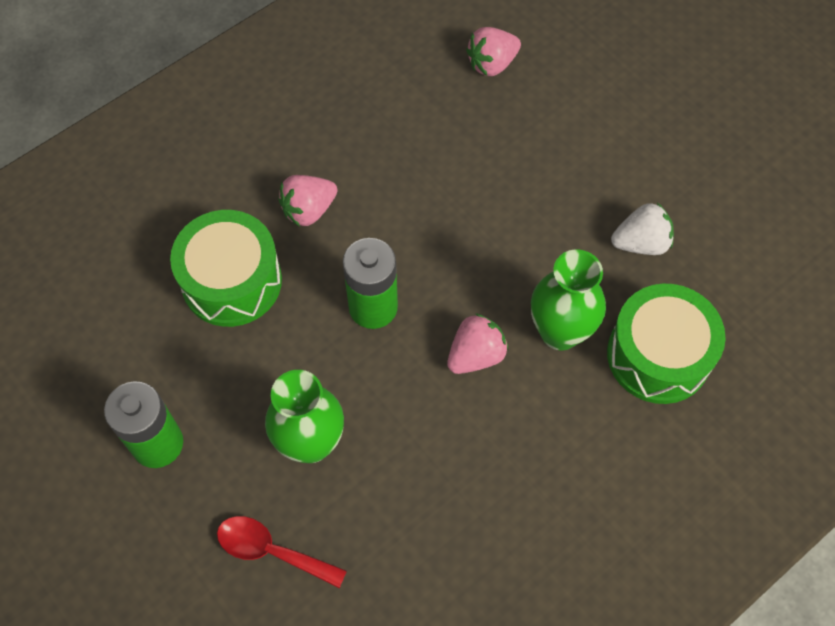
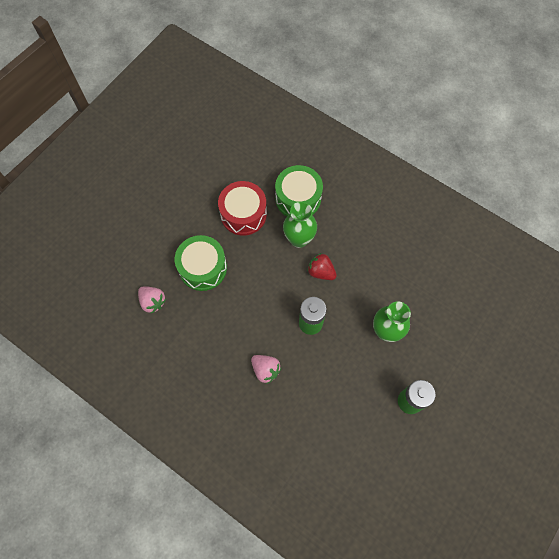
camera: 105 degrees left, 5 degrees up
green drum [170,210,282,327] -> green drum moved to [175,235,227,291]
red spoon [217,516,347,588] -> none
pink strawberry [447,313,508,374] -> red strawberry [307,253,337,280]
white strawberry [611,203,674,255] -> red drum [218,181,267,236]

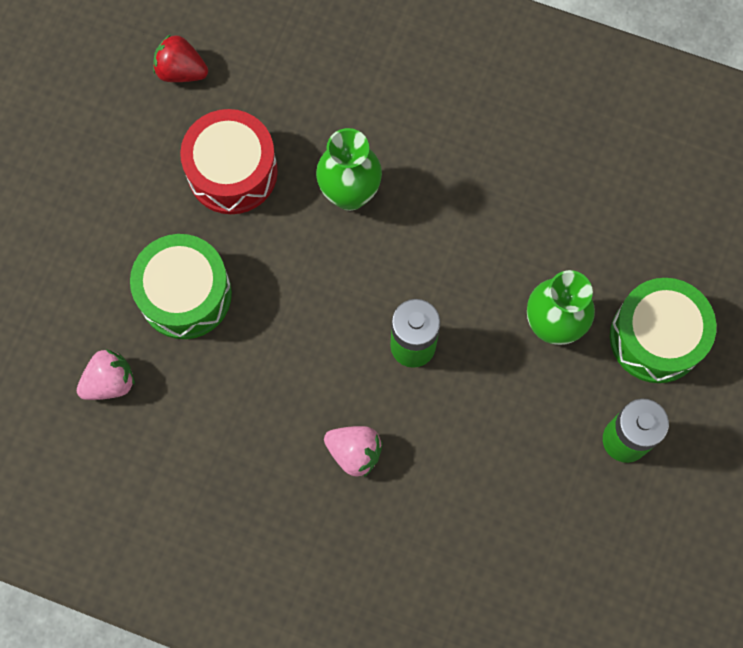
camera: 15 degrees left, 5 degrees up
pink strawberry [138,286,166,314] -> pink strawberry turned 60 degrees counterclockwise [77,349,135,400]
green drum [275,165,323,216] -> green drum moved to [610,278,716,383]
red strawberry [307,253,337,280] -> red strawberry moved to [153,34,208,82]

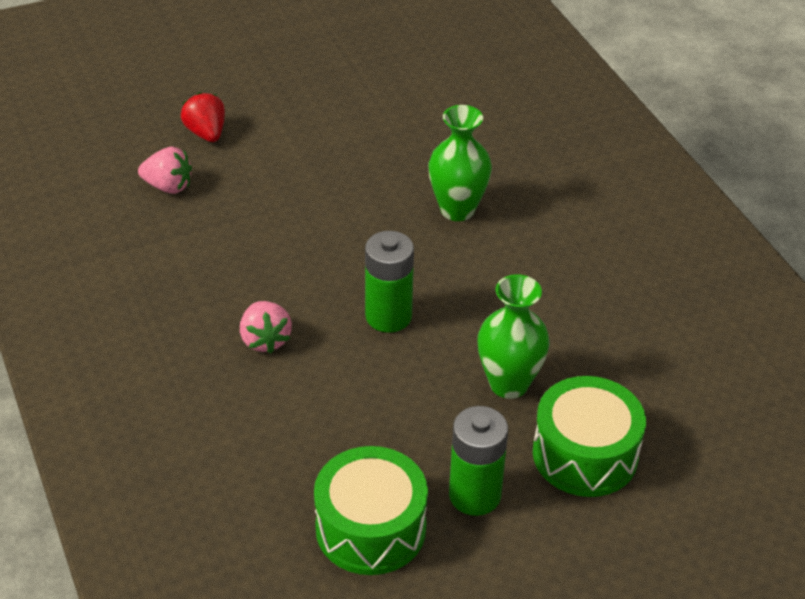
camera: 45 degrees right, 30 degrees down
green drum [130,234,232,339] -> green drum moved to [314,446,428,575]
red strawberry [153,34,208,82] -> red strawberry moved to [181,92,225,142]
red drum [180,109,278,214] -> none

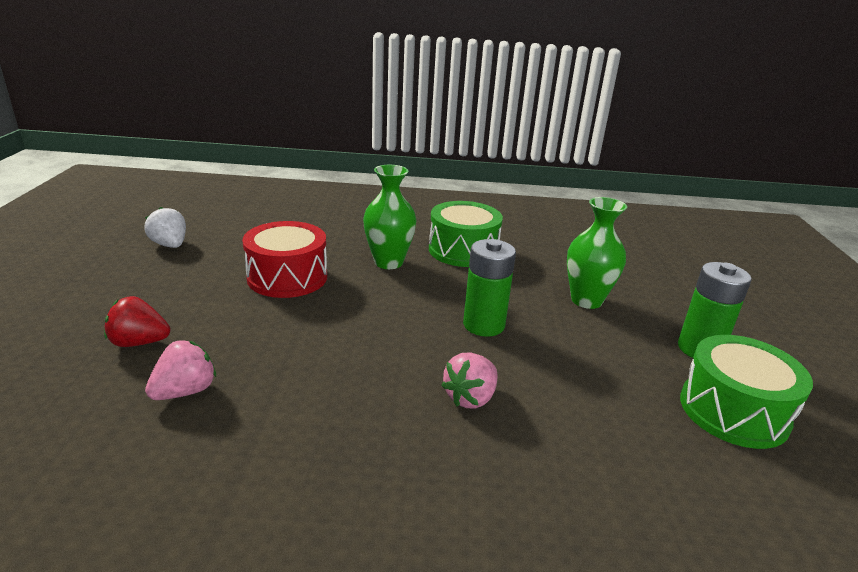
camera: 65 degrees left, 15 degrees down
pink strawberry [240,301,292,353] -> pink strawberry turned 120 degrees clockwise [441,353,498,408]
green drum [533,376,646,497] -> green drum moved to [429,201,503,267]
none -> white strawberry [144,207,186,248]
none -> red drum [242,221,327,298]

